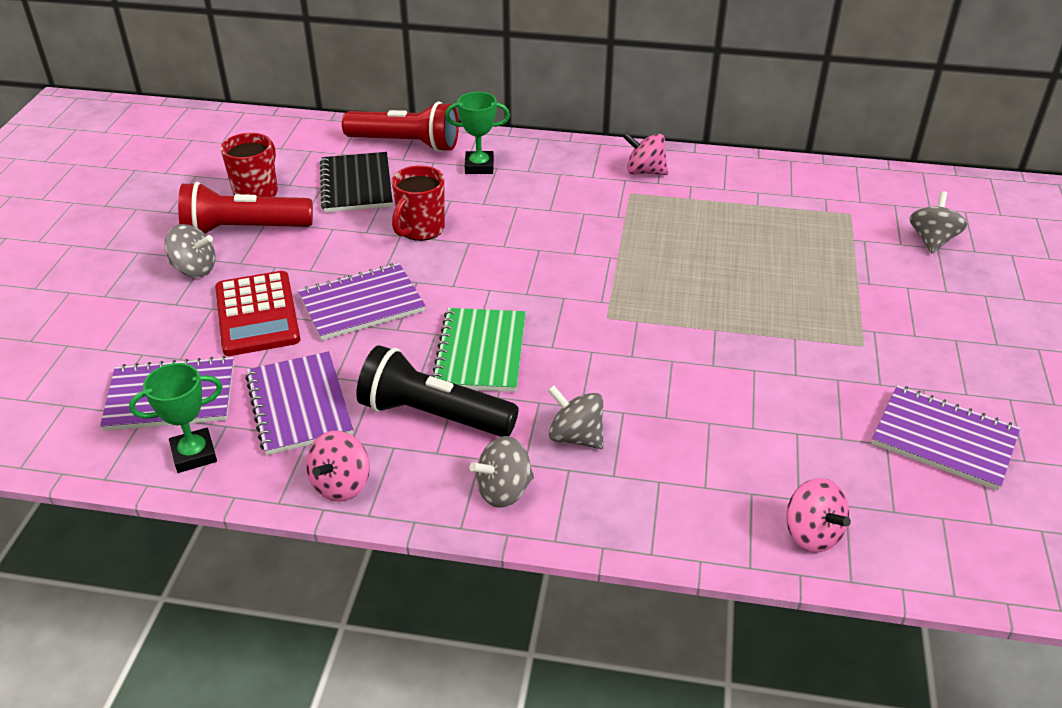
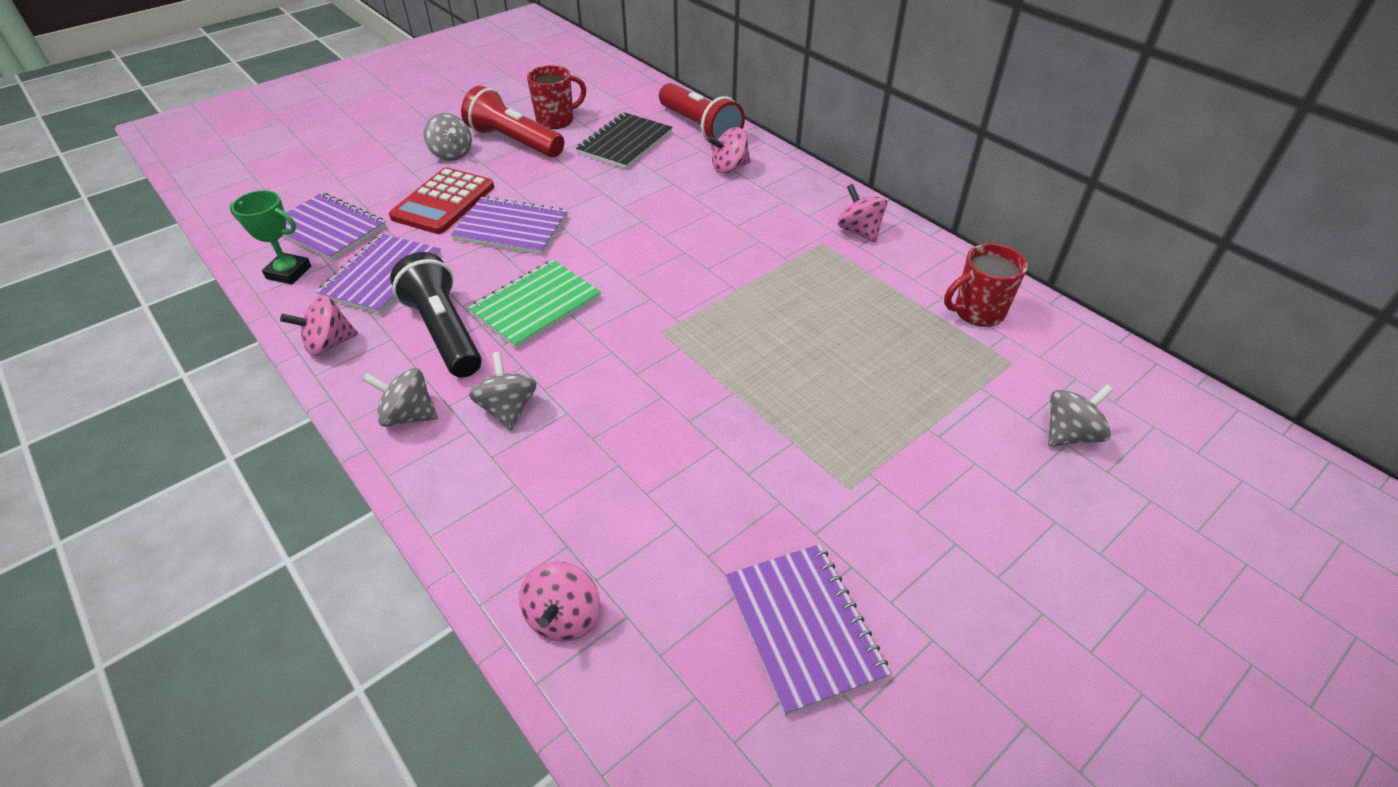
camera: 40 degrees right, 5 degrees up
red mug [392,165,445,241] -> red mug moved to [944,243,1028,327]
green trophy [445,92,510,174] -> pink spinning top [707,127,751,173]

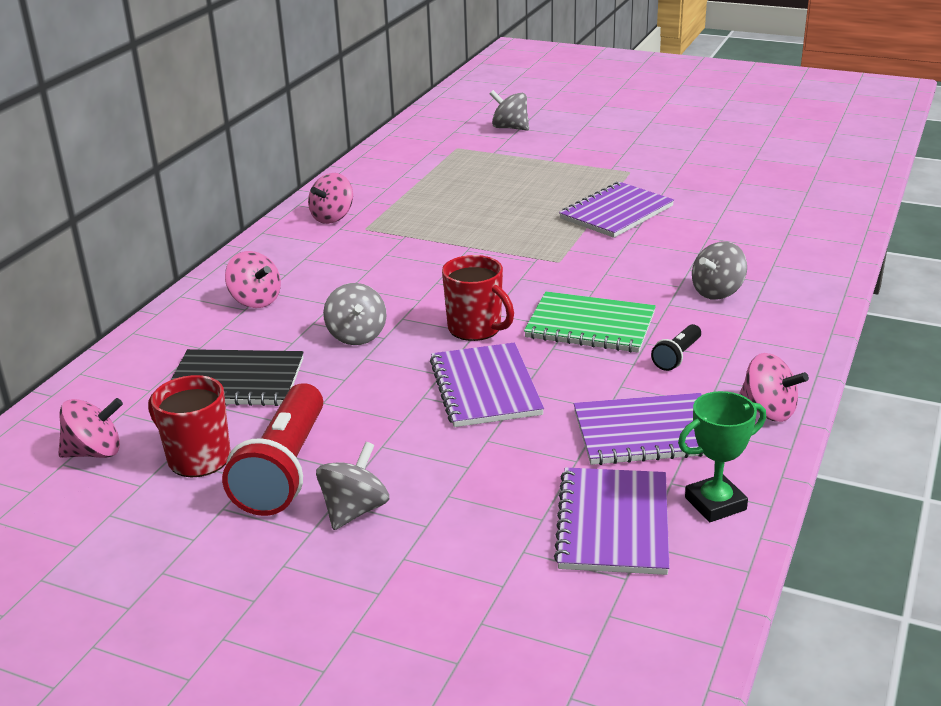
camera: 115 degrees left, 15 degrees down
green trophy [230,190,311,285] -> green trophy turned 75 degrees clockwise [678,391,766,522]
grey spinning top [362,368,438,427] -> grey spinning top moved to [323,283,387,345]
red calculator [389,167,494,234] -> none
black flashlight [390,252,482,378] -> black flashlight [651,324,701,371], size x0.47
pink spinning top [519,562,600,642] -> pink spinning top moved to [58,398,123,458]
red flashlight [659,83,745,140] -> none
purple notebook [725,544,891,716] -> purple notebook moved to [559,182,674,238]
red mug [944,243,1028,327] -> red mug moved to [442,255,514,341]

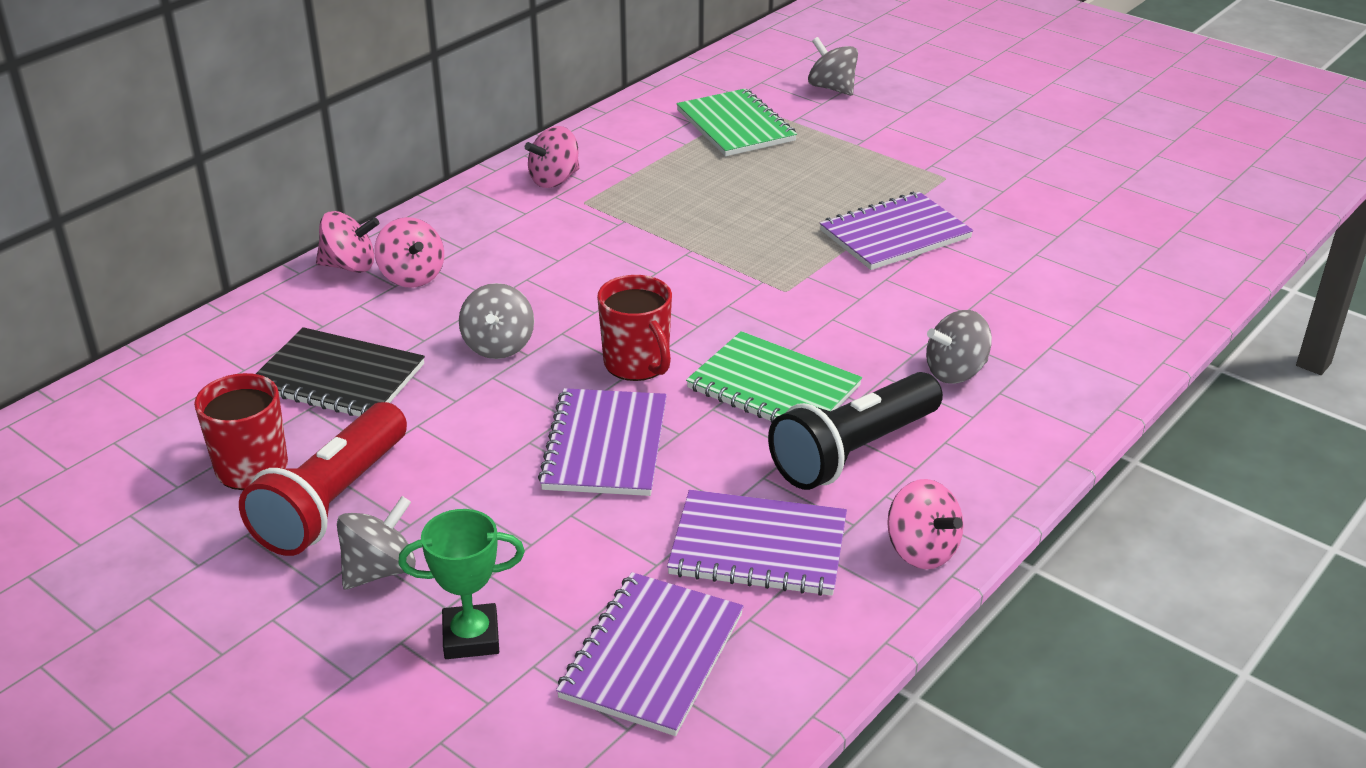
camera: 15 degrees right, 5 degrees up
pink spinning top [58,398,123,458] -> pink spinning top moved to [316,211,379,273]
black flashlight [651,324,701,371] -> black flashlight [768,372,943,490], size x2.12
green trophy [678,391,766,522] -> green trophy moved to [398,509,525,659]
none -> green notebook [676,88,797,156]

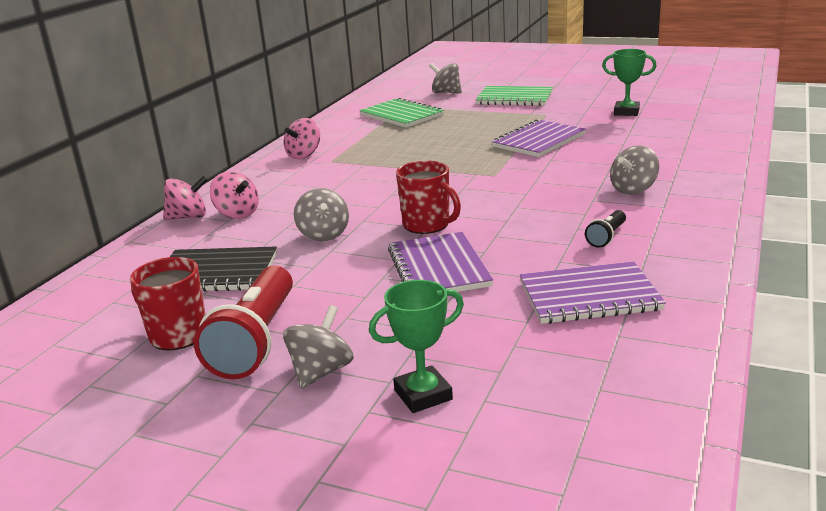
camera: 15 degrees left, 10 degrees down
purple notebook [556,572,744,736] -> none
green notebook [686,331,862,423] -> green notebook moved to [476,86,553,106]
black flashlight [768,372,943,490] -> black flashlight [585,210,626,248], size x0.47
pink spinning top [887,479,963,569] -> none
none -> green trophy [602,49,656,116]

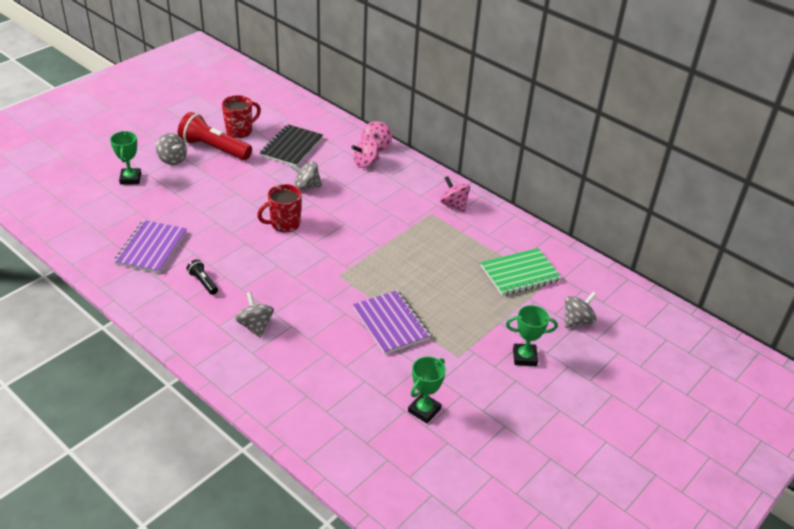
camera: 105 degrees right, 15 degrees up
purple notebook [388,232,493,292] -> none
green notebook [476,86,553,106] -> green trophy [506,305,558,366]

